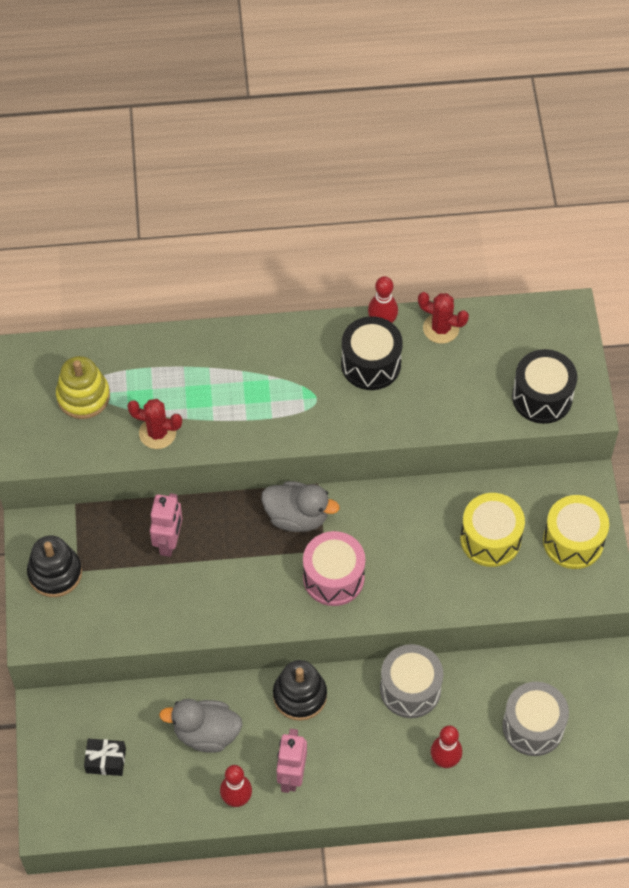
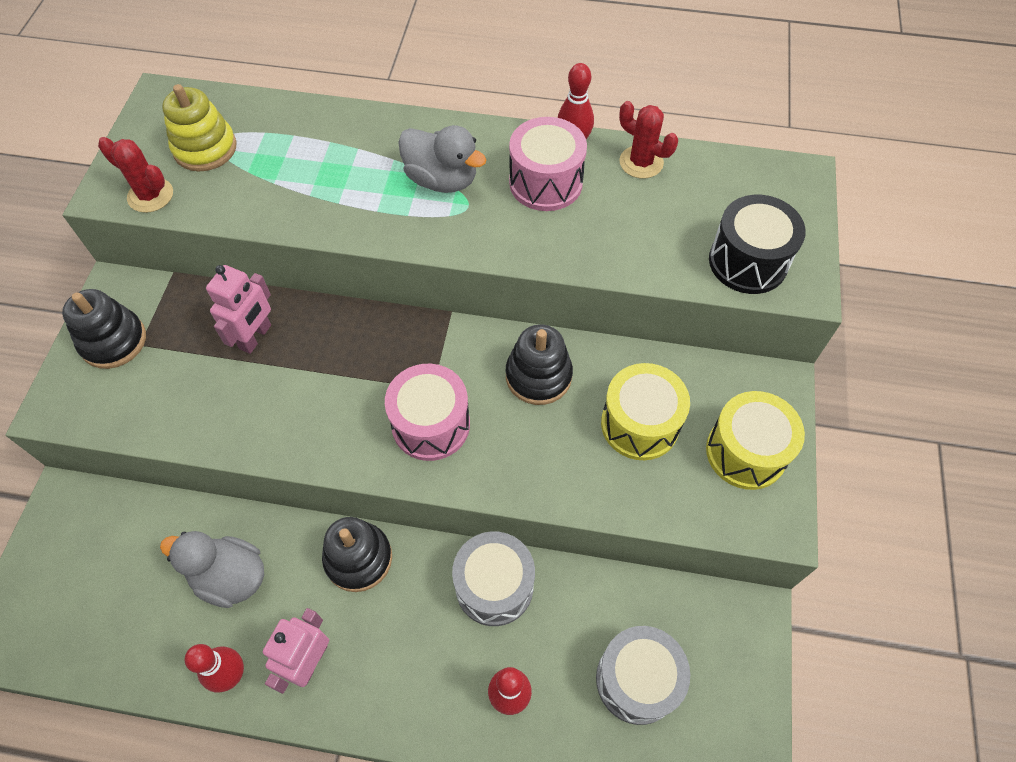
camera: 15 degrees right, 0 degrees up
black gift [84,739,126,776] -> none
red cactus [127,399,182,449] -> red cactus moved to [98,137,173,213]
grey duck [261,481,340,532] -> grey duck moved to [398,125,487,193]
black drum [341,316,403,390] -> pink drum [509,117,587,211]
none -> black stacking toy [506,324,573,405]

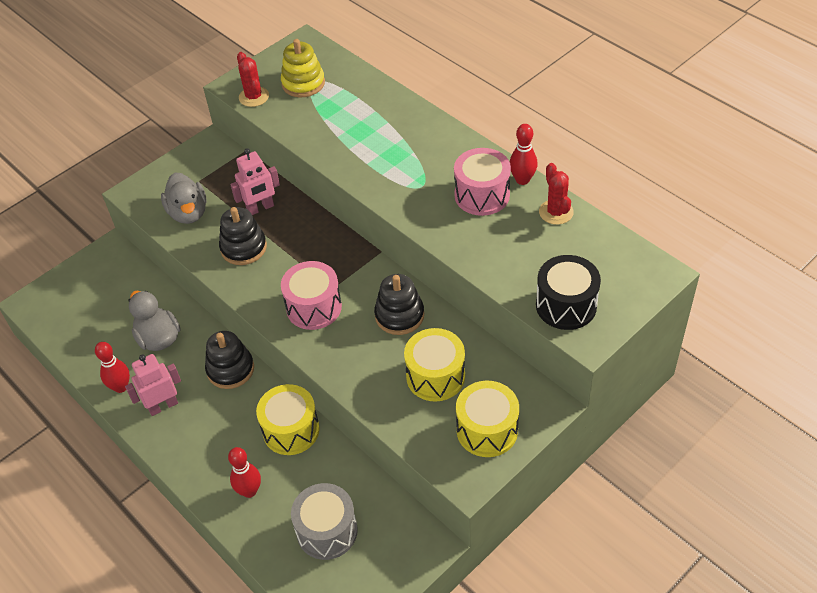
camera: 40 degrees right, 10 degrees down
black stacking toy [62,289,146,369] -> black stacking toy moved to [219,207,267,265]
grey duck [398,125,487,193] -> grey duck moved to [161,173,206,224]
grey drum [452,531,535,626] -> yellow drum [256,384,320,455]

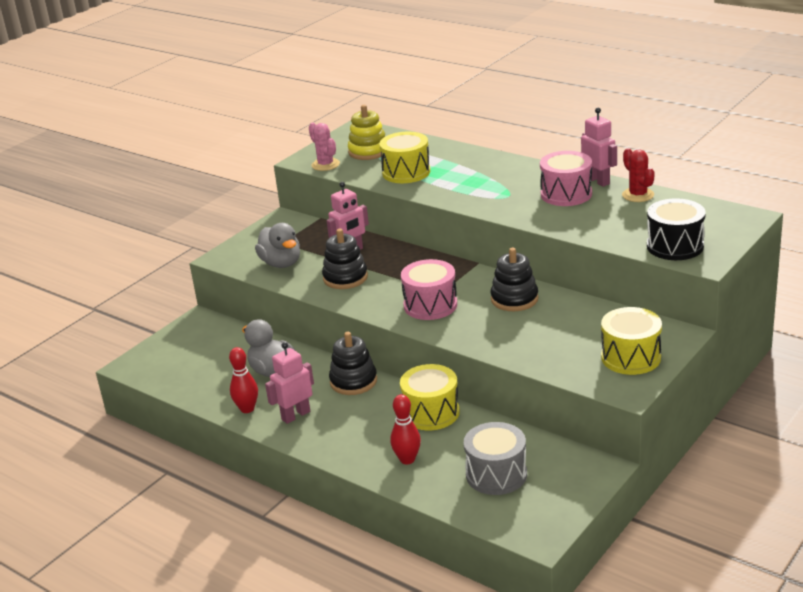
camera: 10 degrees left, 20 degrees down
red cactus [237,52,269,107] -> pink cactus [309,123,340,171]
yellow drum [404,328,465,402] -> yellow drum moved to [379,132,430,183]
red bowling pin [510,124,537,185] -> pink robot [581,108,617,187]

